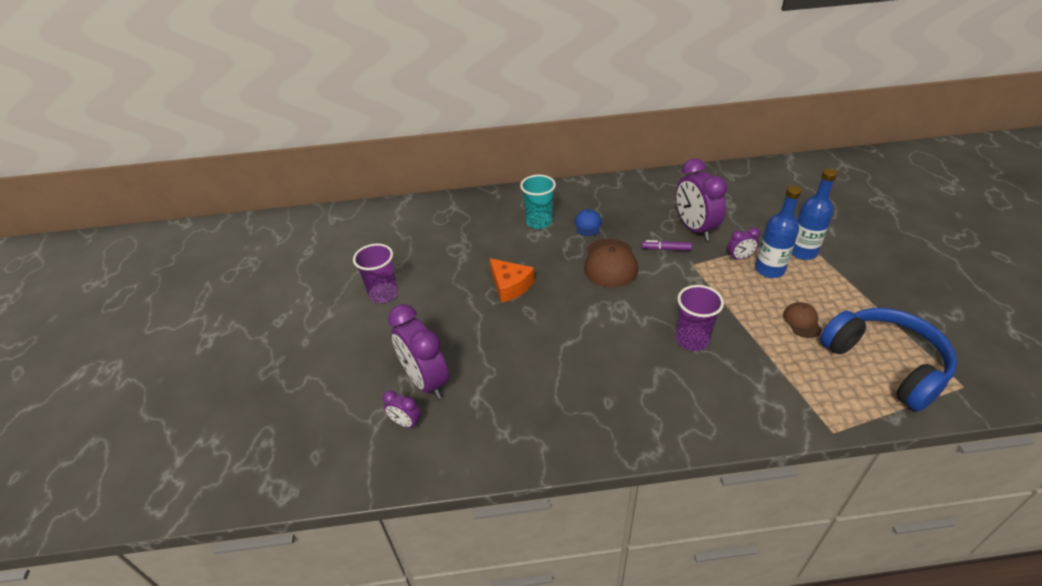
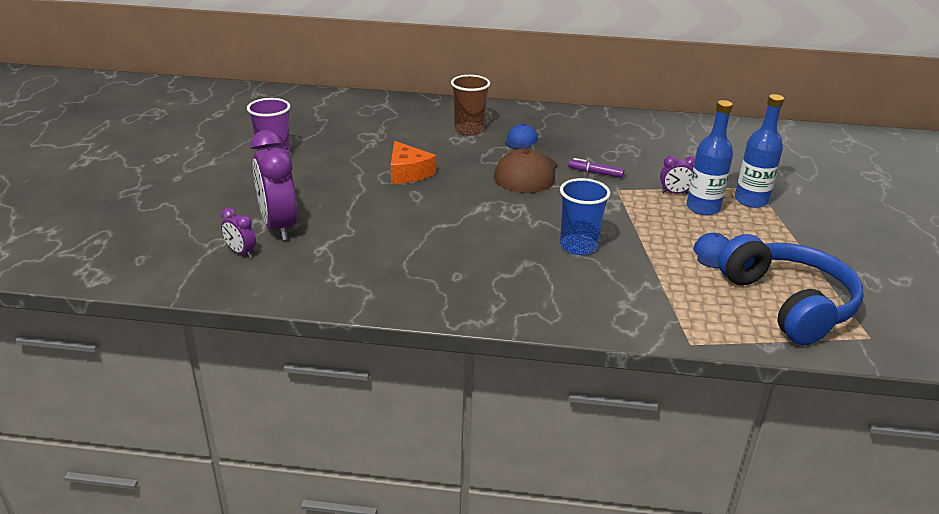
camera: 10 degrees right, 10 degrees down
turquoise cup [520,175,556,229] -> brown cup [451,75,490,135]
purple clock [676,159,727,240] -> none
purple cup [676,285,724,351] -> blue cup [560,178,610,255]
brown cap [783,302,822,338] -> blue cap [694,233,729,268]

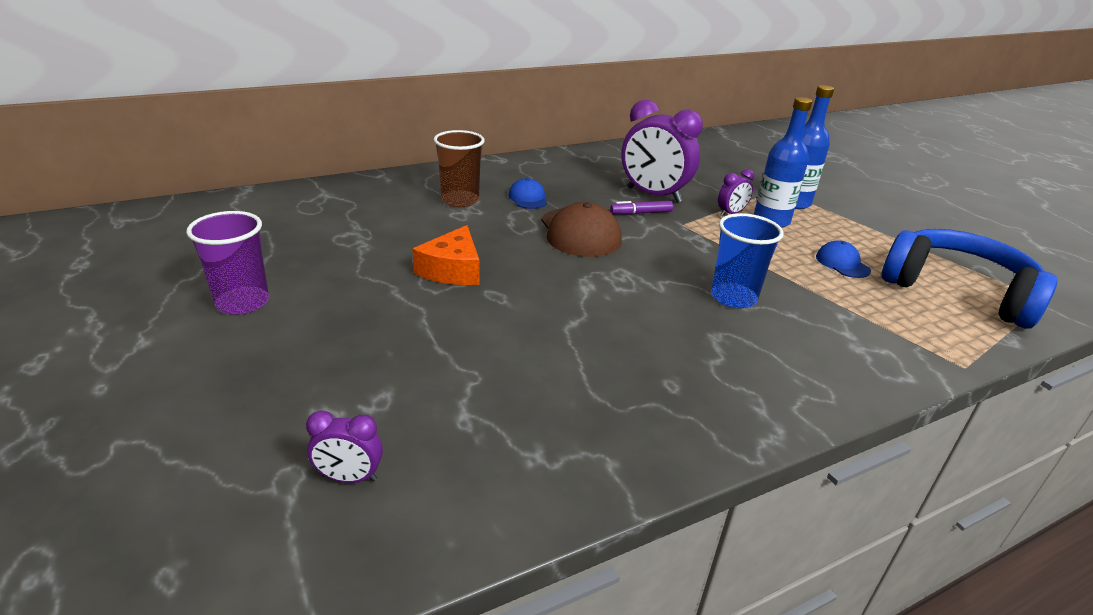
camera: 35 degrees left, 0 degrees up
purple clock [250,130,297,241] -> purple clock moved to [621,100,703,203]
orange cheese [391,141,436,184] -> orange cheese turned 75 degrees clockwise [412,225,479,285]

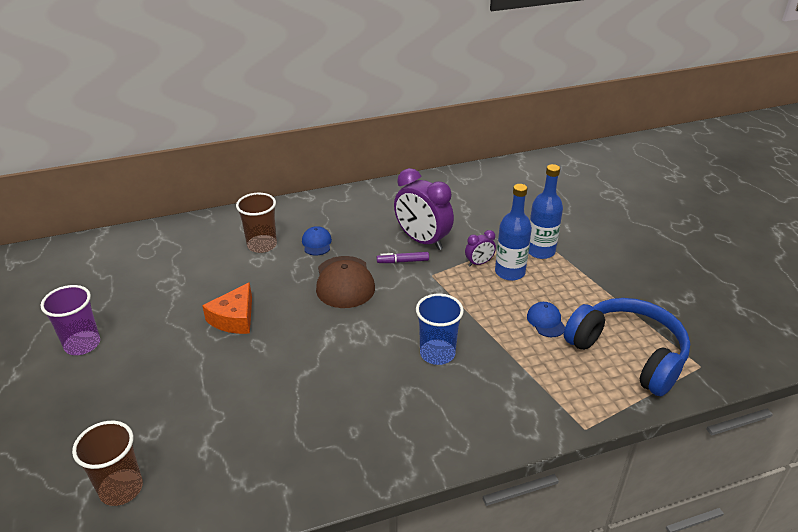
camera: 10 degrees right, 5 degrees up
purple clock [306,410,383,483] -> brown cup [72,421,143,506]

